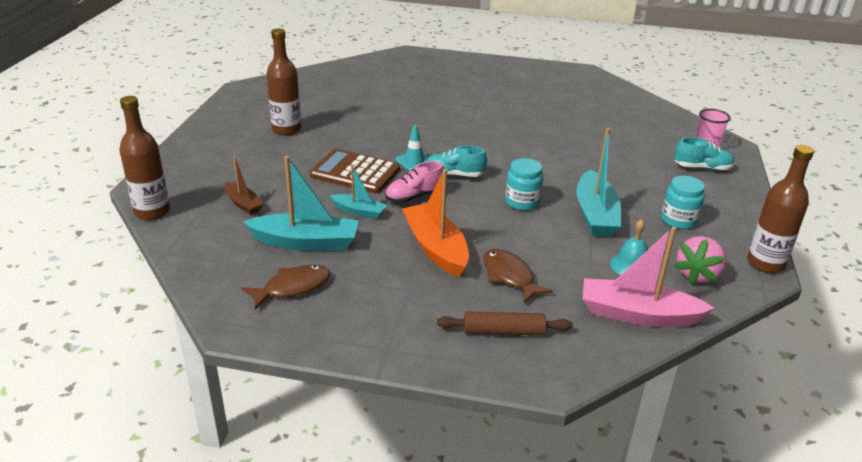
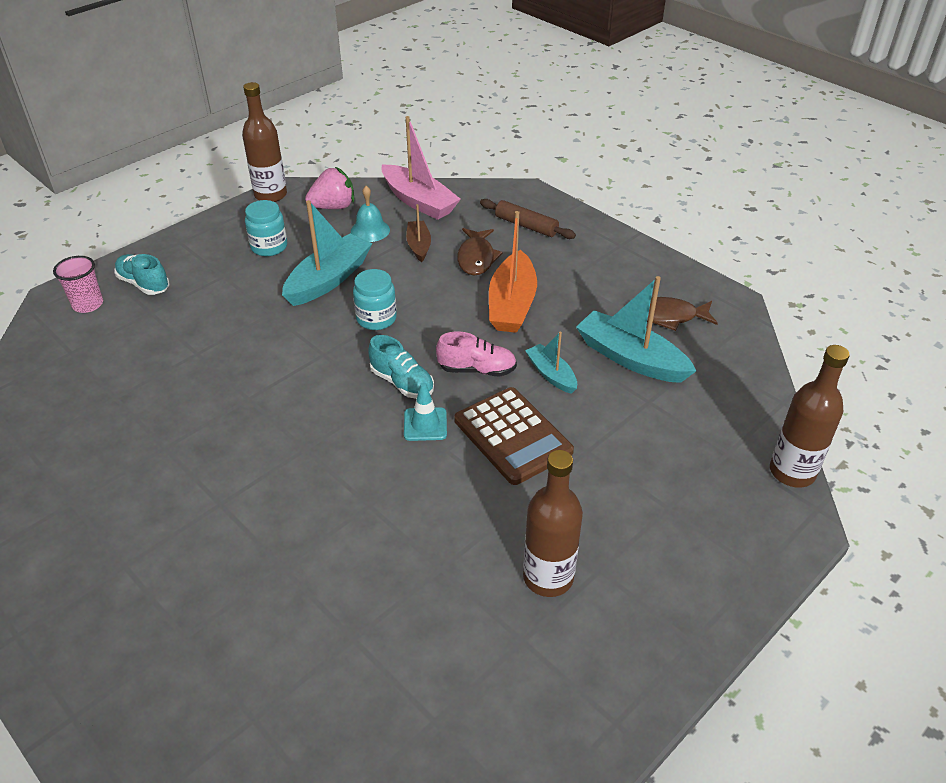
camera: 145 degrees left, 10 degrees up
brown boat [225,157,264,215] -> brown boat moved to [406,204,431,262]

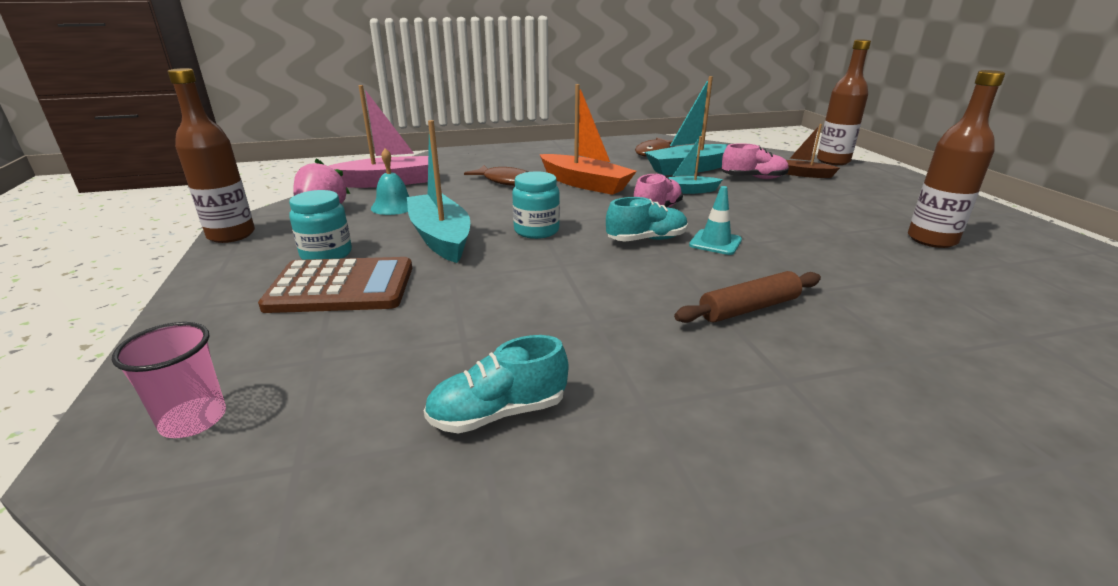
camera: 60 degrees left, 15 degrees down
turquoise shoe [114,254,169,295] -> turquoise shoe moved to [424,335,568,434]
brown boat [406,204,431,262] -> brown boat moved to [786,124,840,178]
brown calculator [454,387,574,485] -> brown calculator moved to [258,257,412,313]
brown rolling pin [480,199,576,239] -> brown rolling pin moved to [674,271,821,323]
none -> pink shoe [722,143,789,179]

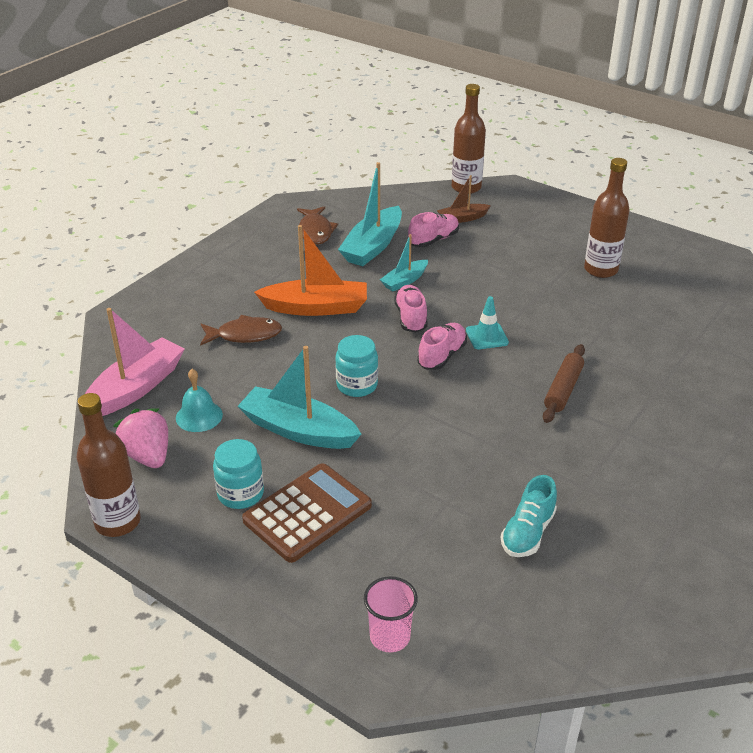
camera: 40 degrees left, 10 degrees up
turquoise shoe [606,197,688,242] -> pink shoe [417,323,467,370]

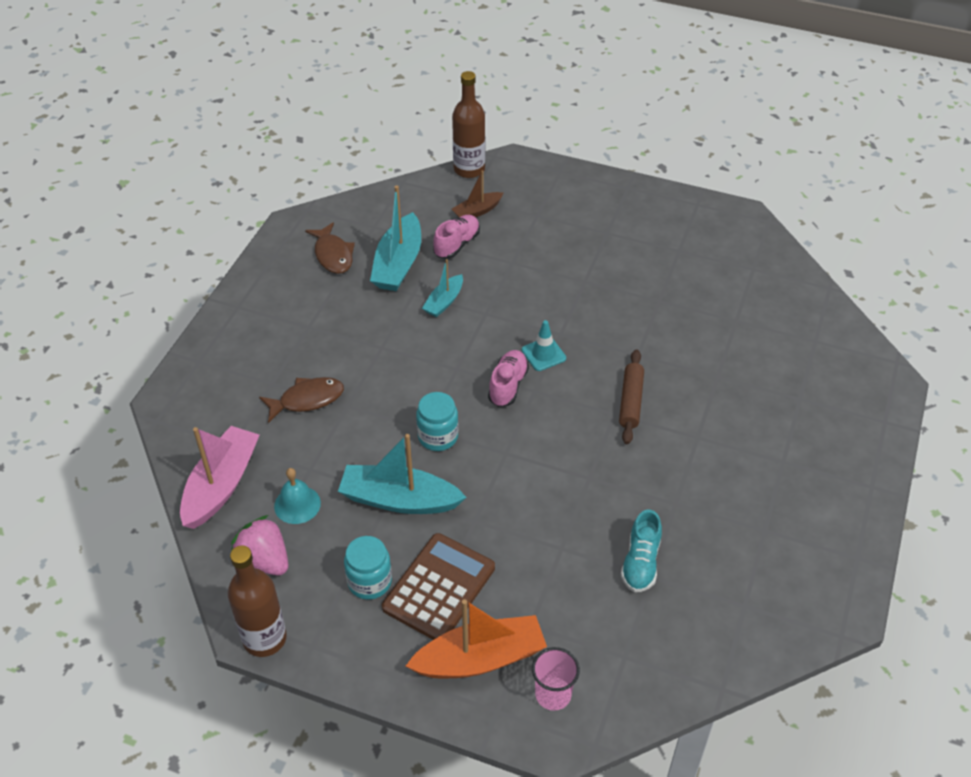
camera: 15 degrees left, 10 degrees up
orange boat [254,225,367,316] -> orange boat moved to [406,599,547,678]
pink shoe [394,285,428,333] -> none
brown bottle [584,158,629,278] -> none

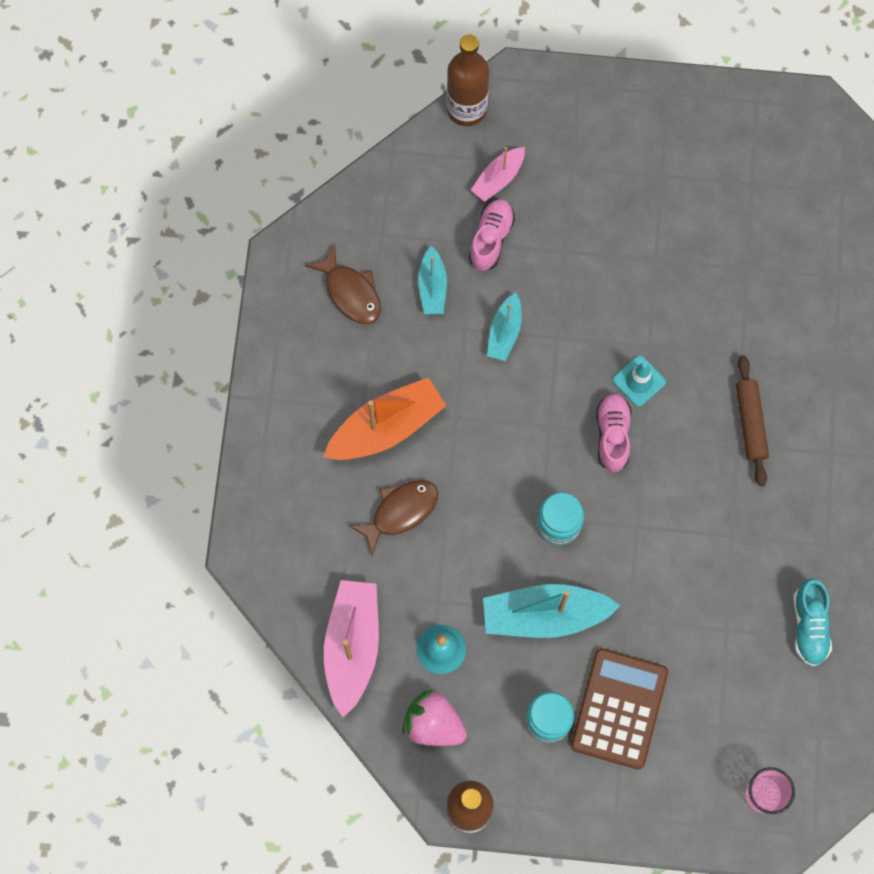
camera: 15 degrees left, 25 degrees up
turquoise boat [370,185,421,291] -> turquoise boat [418,246,447,314], size x0.56
orange boat [406,599,547,678] -> orange boat moved to [323,377,446,460]
brown boat [452,171,503,217] -> pink boat [471,147,525,202]

